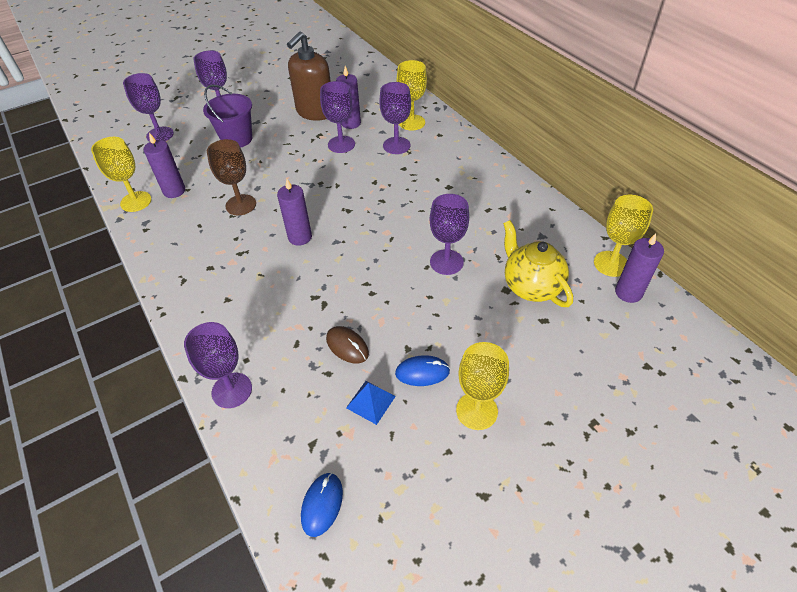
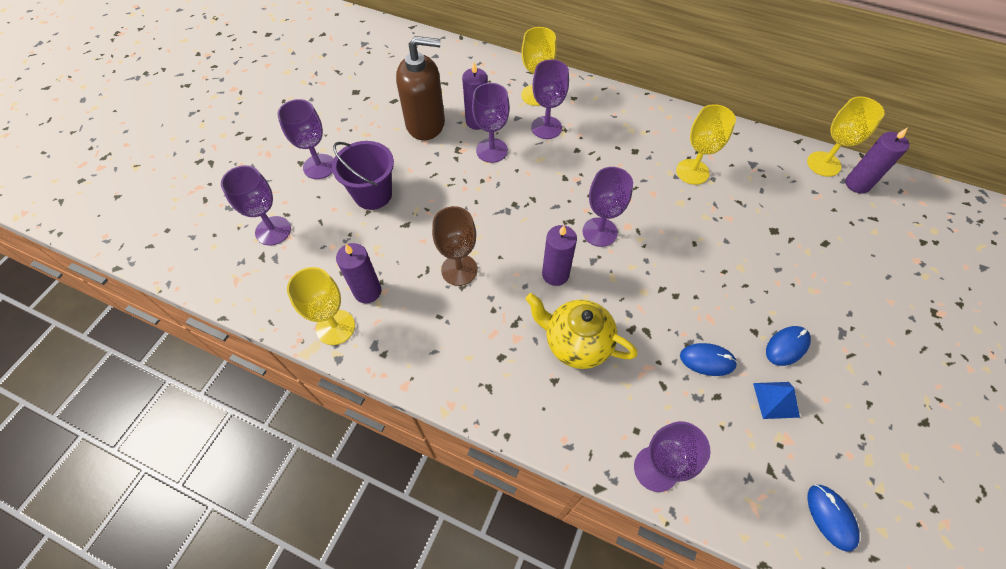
camera: 35 degrees left, 10 degrees up
brown soap dispenser [287,31,331,121] -> brown soap dispenser turned 90 degrees counterclockwise [396,36,445,140]
brown mouse [326,326,369,364] -> blue mouse [680,343,738,376]
purple goblet [430,194,469,275] -> purple goblet moved to [582,167,633,247]
yellow goblet [456,342,509,430] -> yellow goblet moved to [676,104,736,185]
yellow teapot [503,220,573,307] -> yellow teapot moved to [526,293,638,369]

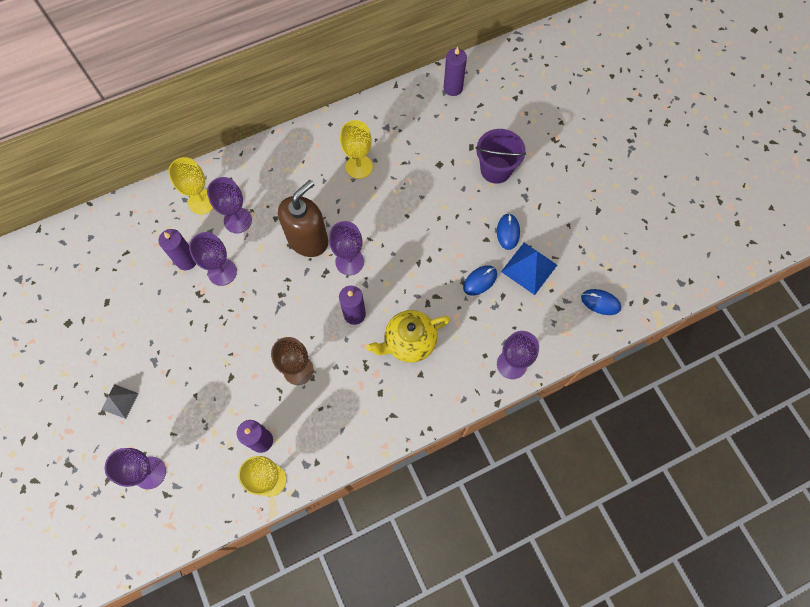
camera: 50 degrees left, 10 degrees up
purple goblet [277,99,334,179] -> grey pyramid [101,384,139,419]
purple bucket [332,141,394,210] -> purple bucket moved to [476,129,526,184]
brown soap dispenser [396,36,445,140] -> brown soap dispenser moved to [278,180,328,257]
blue pyramid [753,382,800,419] -> blue pyramid [501,243,557,295], size x1.59
yellow goblet [807,96,884,177] -> none

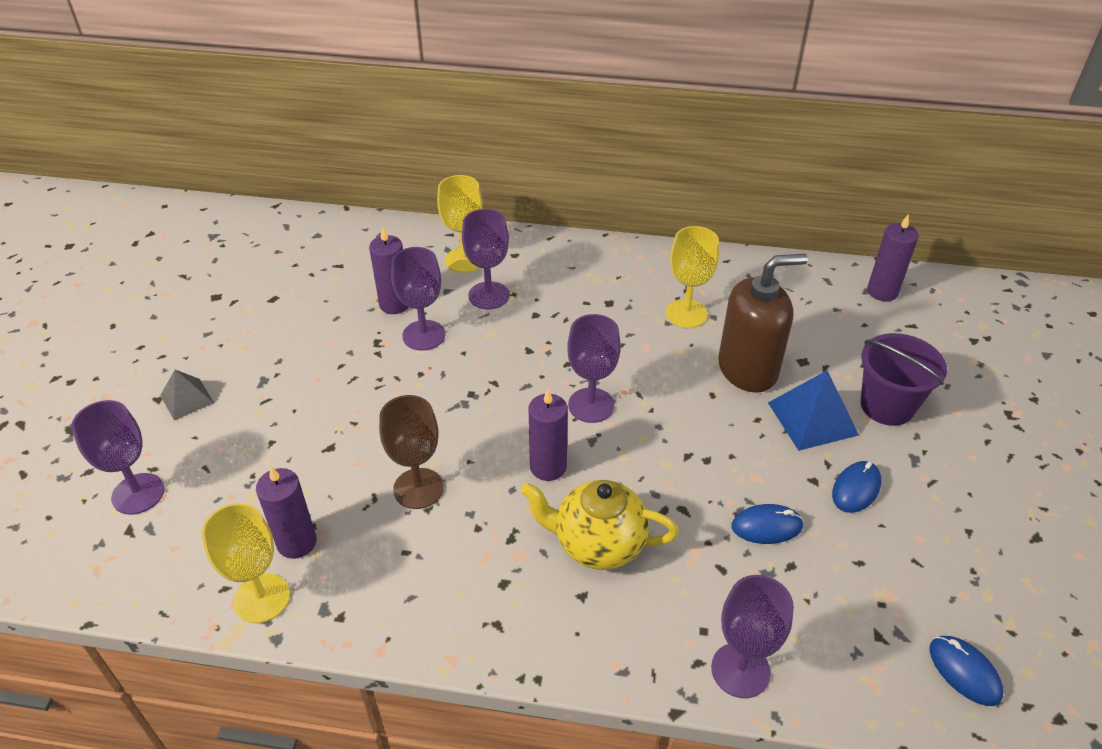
camera: 35 degrees right, 25 degrees down
brown soap dispenser [278,180,328,257] -> brown soap dispenser moved to [718,254,808,393]
blue pyramid [501,243,557,295] -> blue pyramid moved to [768,370,859,451]

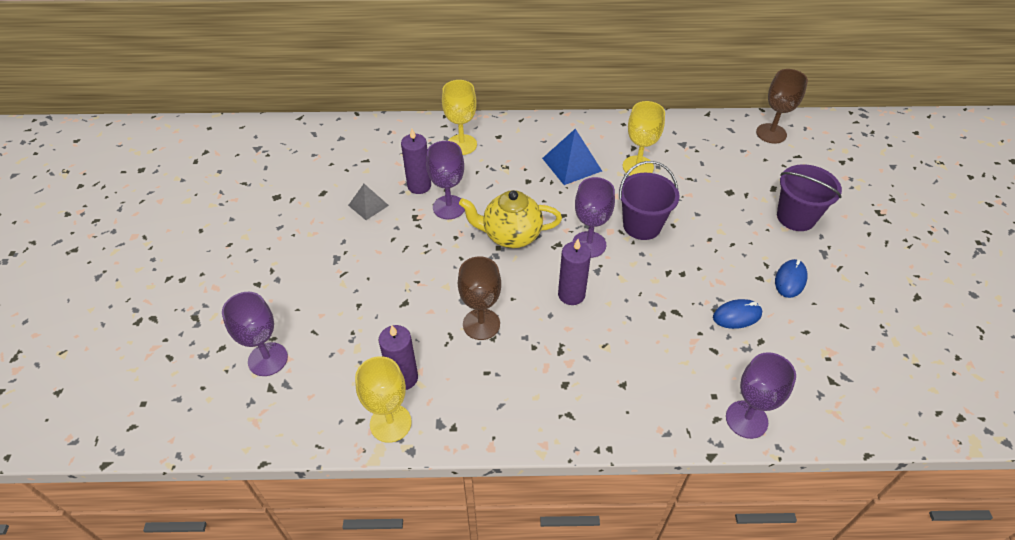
camera: 10 degrees left, 5 degrees up
grey pyramid [160,370,214,420] -> grey pyramid moved to [348,184,389,220]
purple goblet [462,209,509,309] -> none
yellow teapot [521,480,679,570] -> yellow teapot moved to [459,190,562,248]
brown soap dispenser [718,254,808,393] -> none
blue pyramid [768,370,859,451] -> blue pyramid moved to [542,129,602,185]
purple candle [867,214,919,301] -> brown goblet [756,69,808,144]
blue mouse [929,636,1004,706] -> none
none -> purple bucket [619,161,680,240]

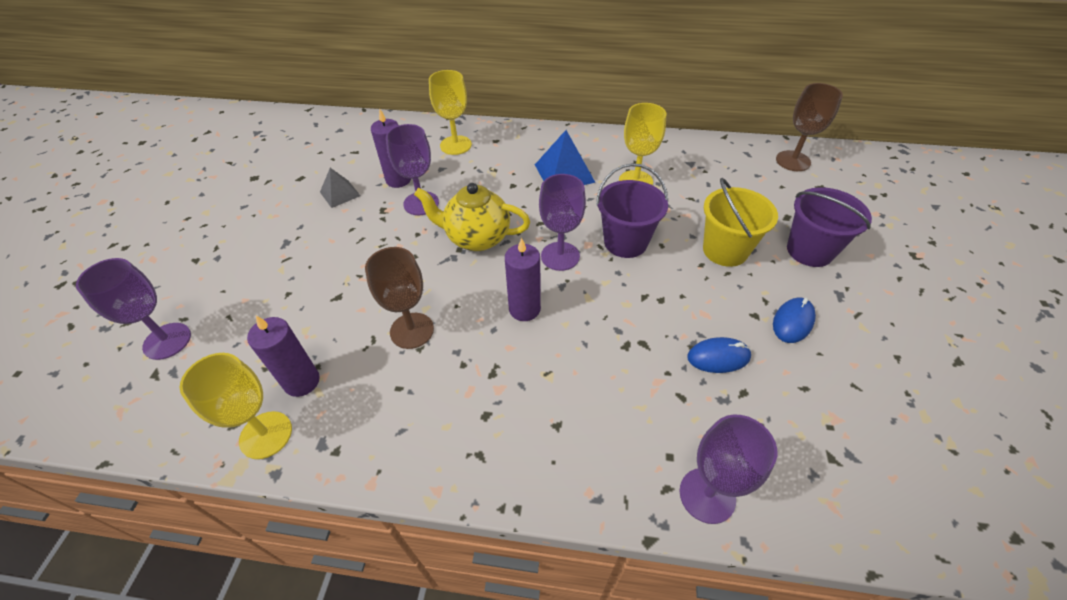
camera: 10 degrees right, 0 degrees up
none -> yellow bucket [703,178,778,267]

